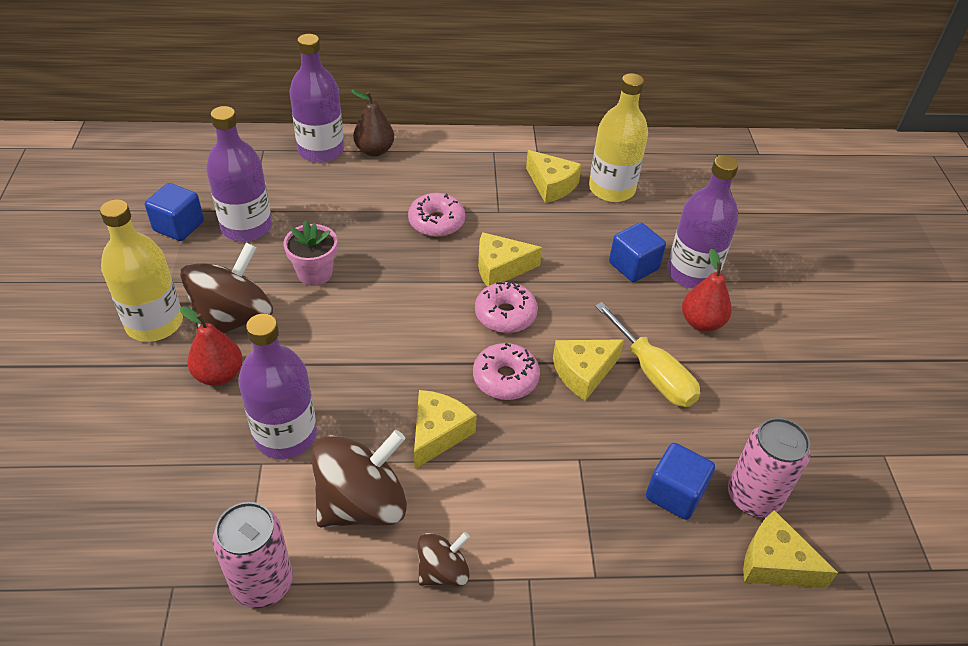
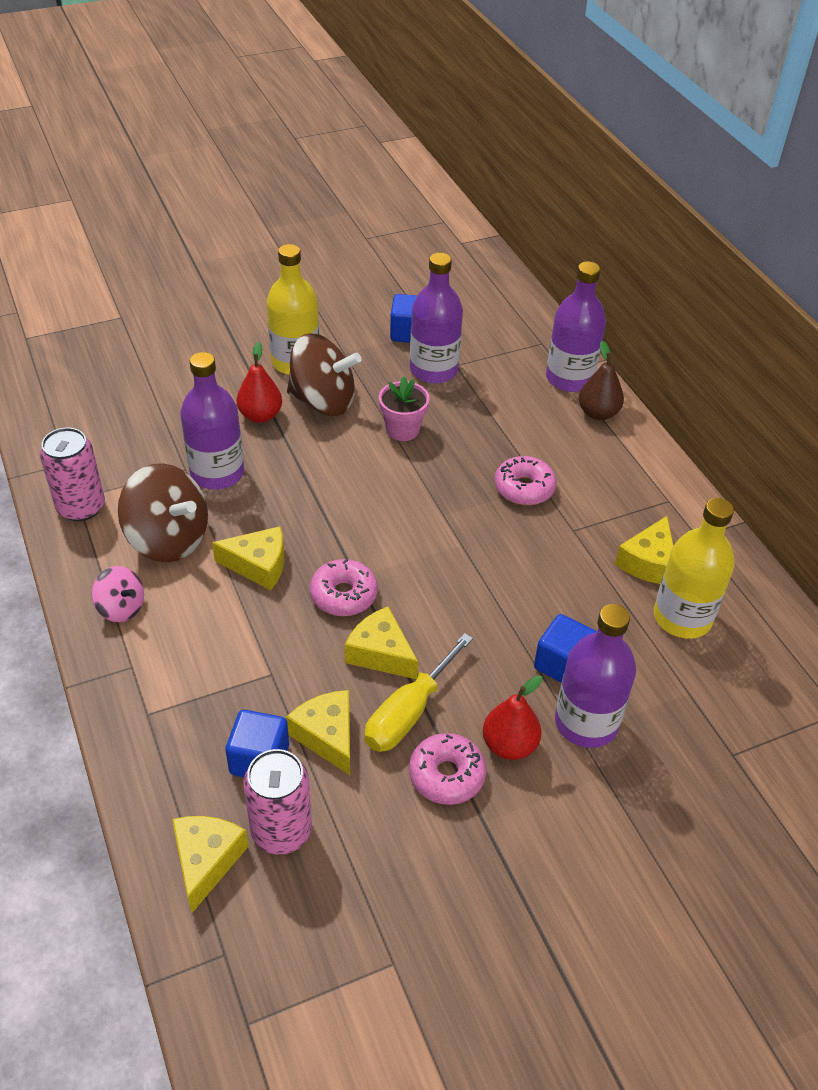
camera: 70 degrees right, 0 degrees up
brown spinning top [418,532,470,586] -> pink spinning top [92,566,144,622]
pink donut [475,281,538,333] -> pink donut moved to [409,733,486,805]
yellow cheese [478,232,542,286] -> yellow cheese moved to [286,690,350,775]

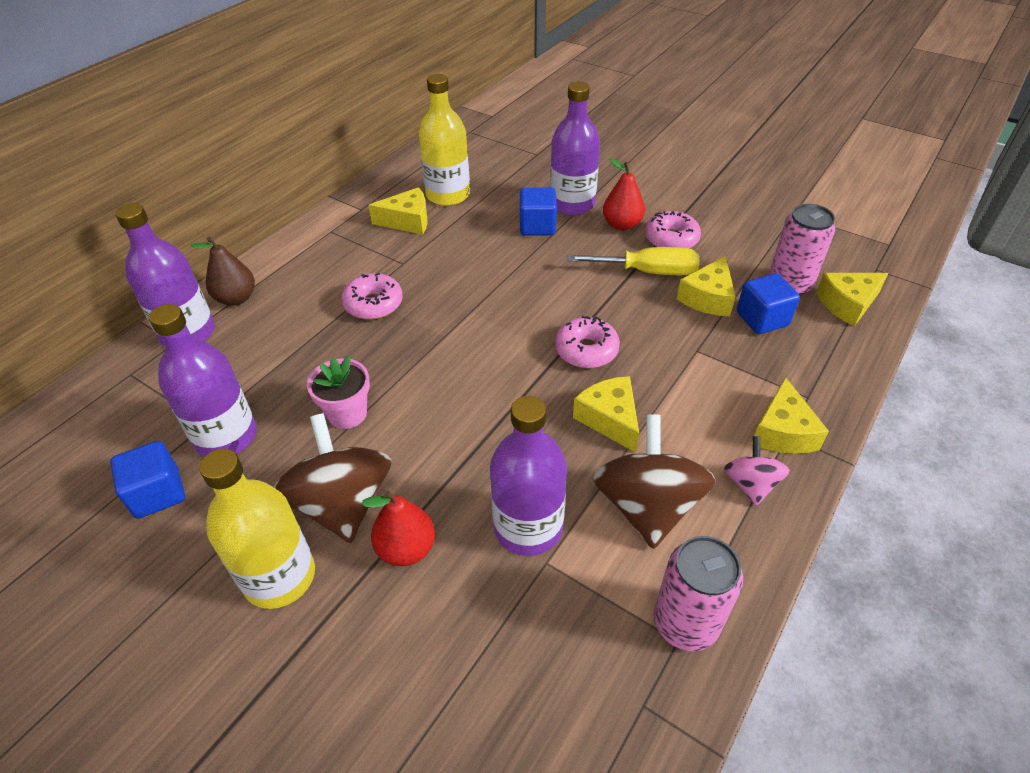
camera: 120 degrees left, 0 degrees up
yellow cheese [345,606,418,679] -> yellow cheese moved to [751,377,829,454]

